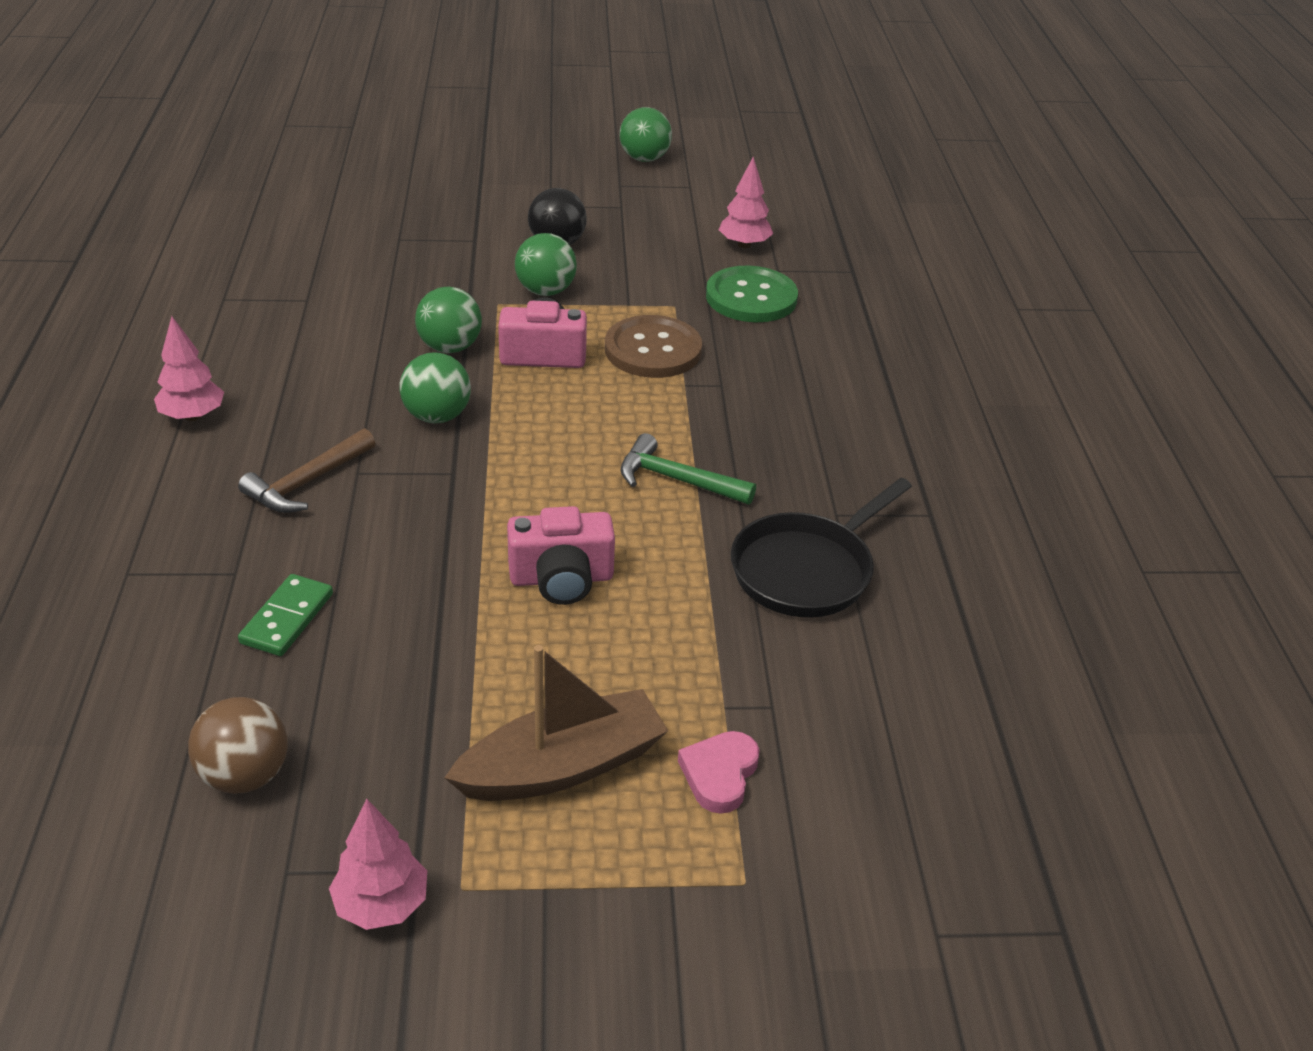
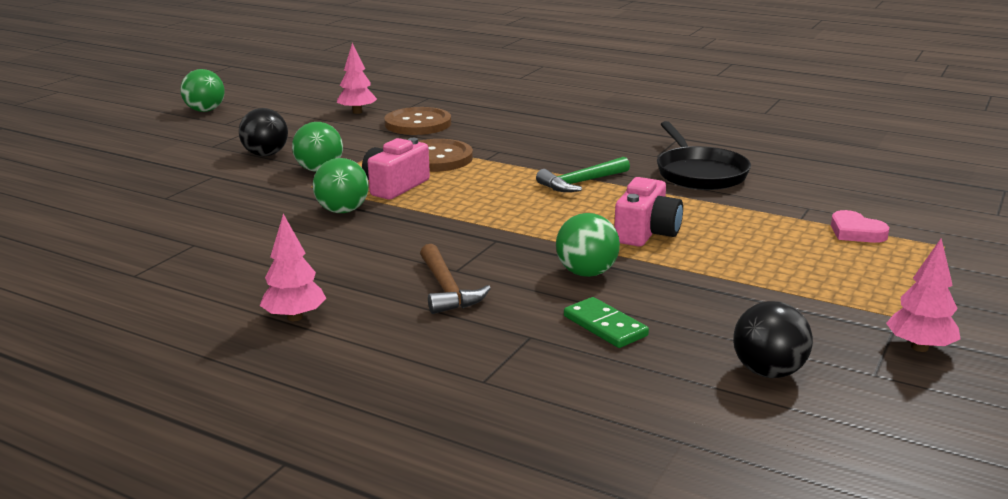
camera: 55 degrees left, 15 degrees down
brown ball [188,697,288,794] -> black ball [733,301,813,378]
green ball [399,353,471,423] -> green ball moved to [556,213,620,277]
brown boat [444,645,668,801] -> none
green button [706,266,798,322] -> brown button [384,107,451,135]

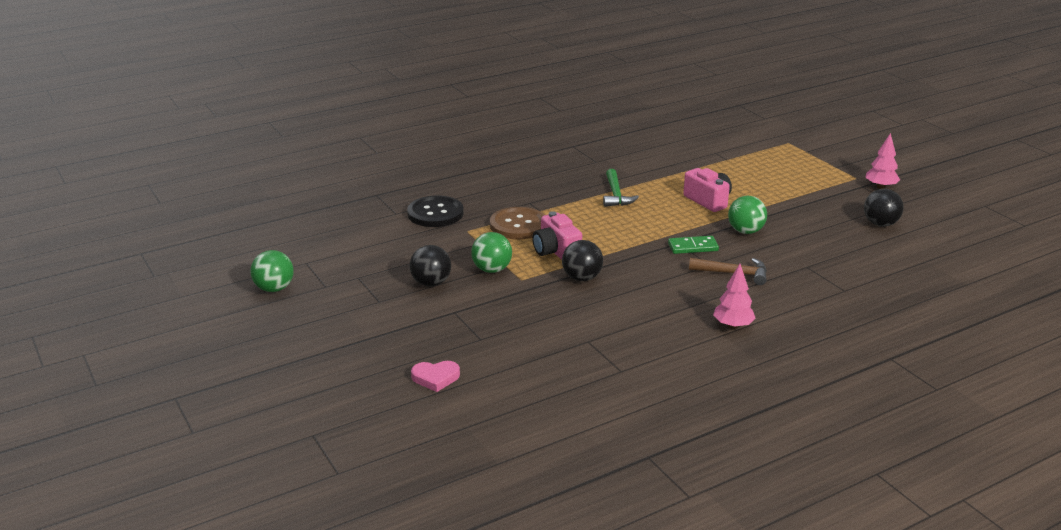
camera: 60 degrees left, 5 degrees up
green ball [313,158,369,213] -> black ball [562,240,603,281]
pink tree [337,43,377,114] -> none
brown button [384,107,451,135] -> black button [407,196,464,227]
green domino [564,297,649,348] -> green domino moved to [668,236,719,254]
black pan [657,121,751,190] -> none
pink heart [831,210,889,243] -> pink heart moved to [411,361,460,392]

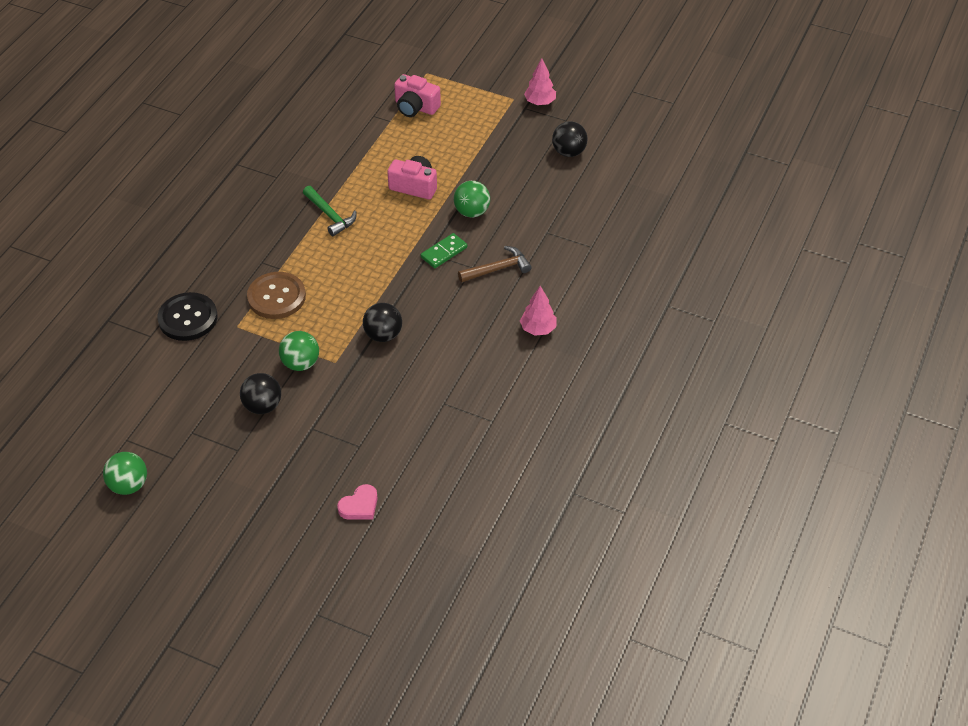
camera: 35 degrees left, 20 degrees up
pink camera [532,211,582,260] -> pink camera moved to [394,74,441,117]

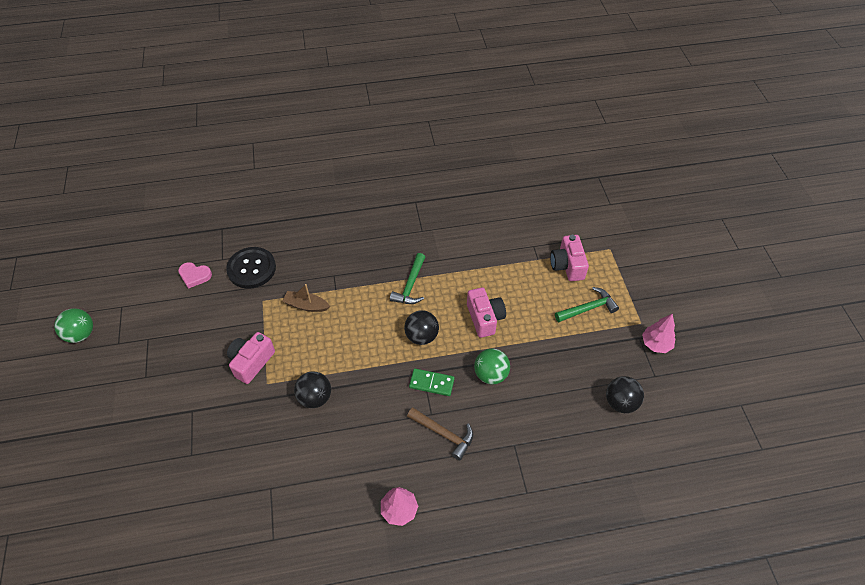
camera: 55 degrees right, 5 degrees up
black ball [240,373,281,414] -> black ball moved to [404,310,439,345]
brown button [247,272,306,319] -> brown boat [282,284,330,312]
green ball [279,331,319,371] -> pink camera [227,332,275,384]
pink heart [337,484,378,520] -> pink heart moved to [178,262,212,289]
none -> green hammer [555,287,619,322]

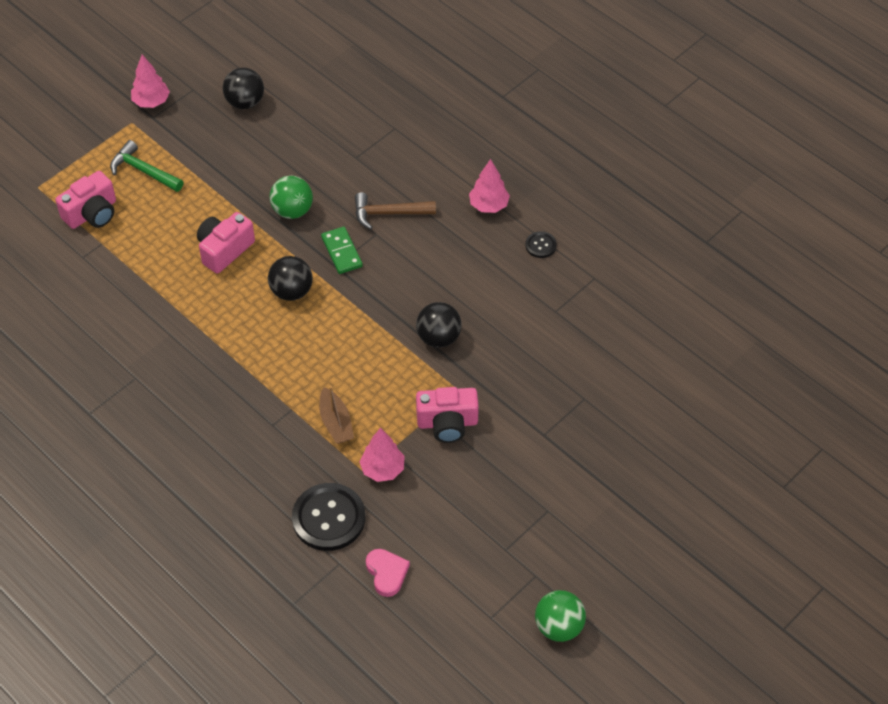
camera: 125 degrees left, 0 degrees up
green hammer [390,253,425,304] -> none
brown hammer [407,407,473,460] -> brown hammer turned 90 degrees counterclockwise [355,193,436,230]
none -> pink tree [359,428,405,482]
none -> black button [525,231,557,258]

